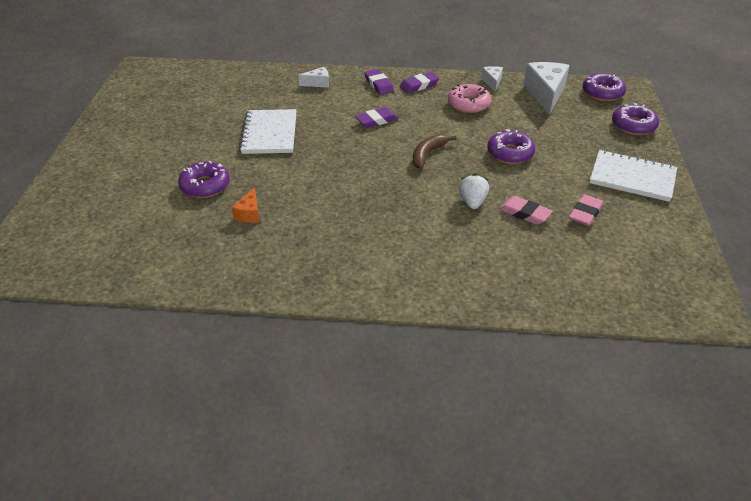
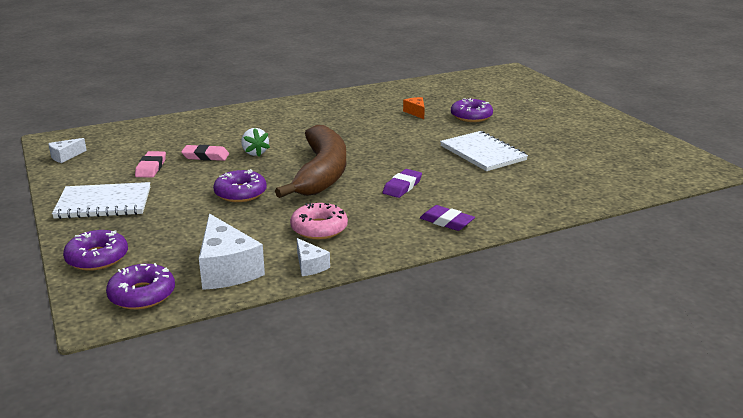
camera: 150 degrees right, 15 degrees down
white cheese [298,67,329,88] -> white cheese moved to [48,138,87,163]
purple eraser [399,72,439,93] -> none
brown banana [413,134,457,169] -> brown banana [275,125,346,198], size x2.21

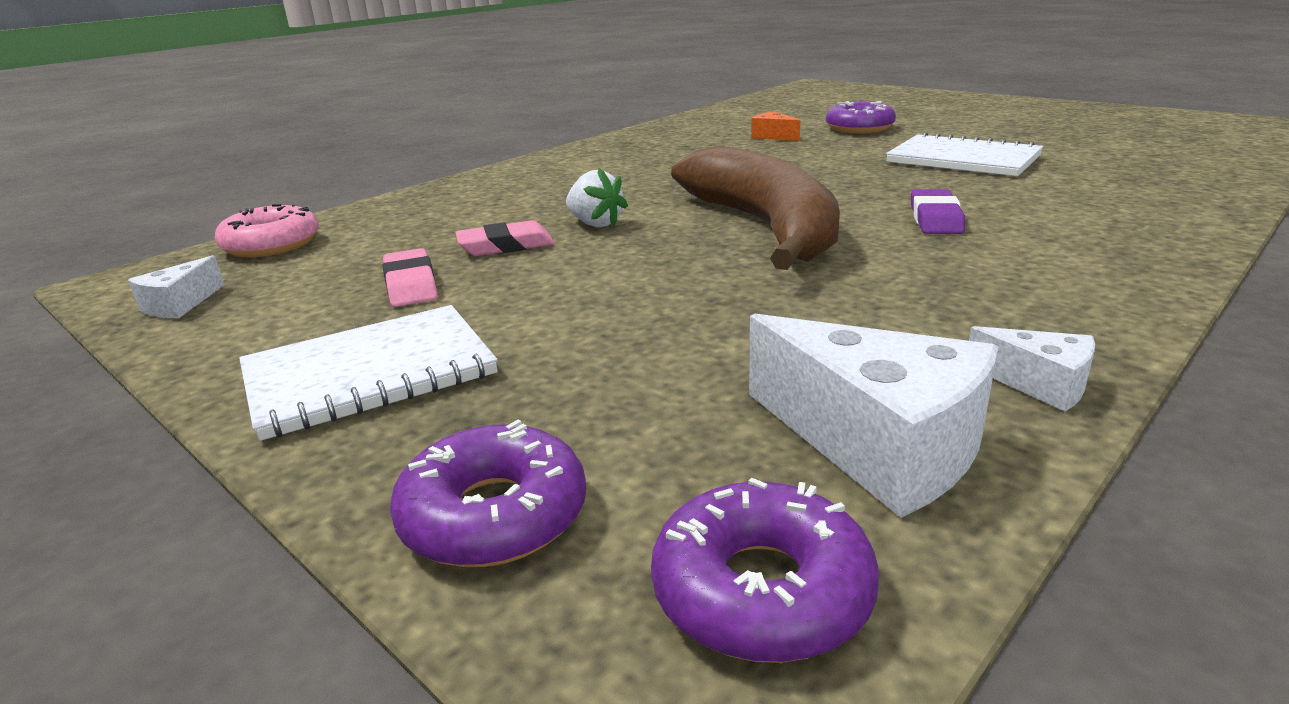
camera: 20 degrees left, 0 degrees up
purple donut [213,169,267,202] -> none
pink donut [290,203,348,240] -> pink donut moved to [215,203,319,257]
purple eraser [420,205,475,231] -> none

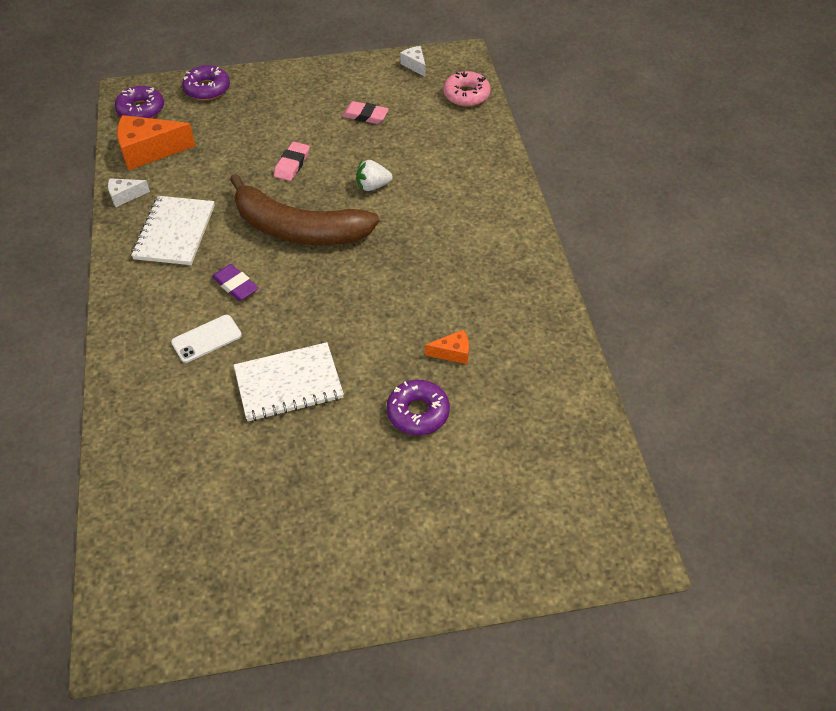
camera: 125 degrees right, 25 degrees up
white notebook [239,305,498,441] -> white notebook moved to [131,196,215,265]
pink eraser [455,220,554,256] -> pink eraser moved to [274,142,310,181]
white cheese [749,314,998,518] -> orange cheese [117,115,196,170]
none -> white phone [171,315,242,363]

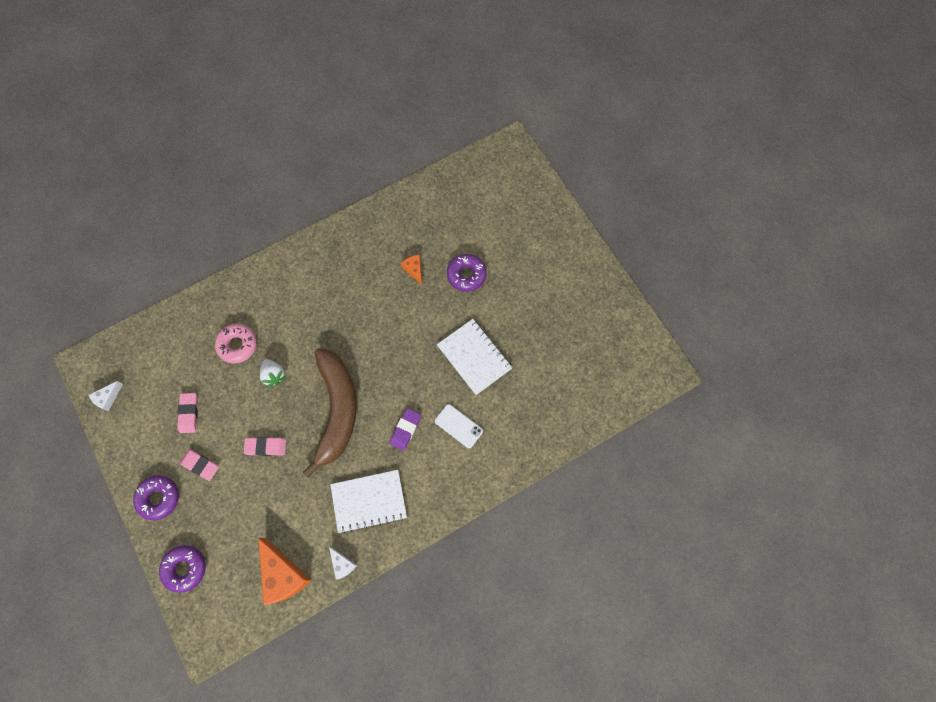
camera: 110 degrees left, 20 degrees up
purple donut [115,86,164,118] -> purple donut moved to [133,475,179,520]
pink donut [443,71,491,107] -> pink donut moved to [215,324,257,364]
none -> pink eraser [179,449,219,481]

